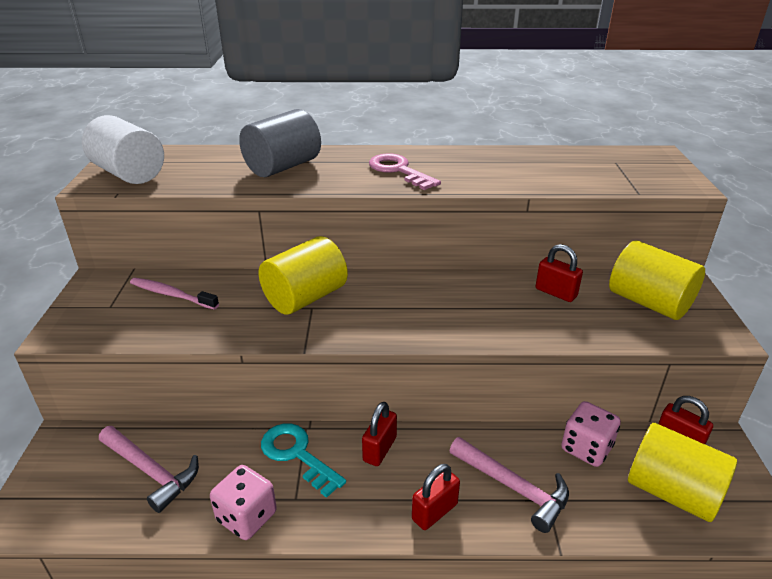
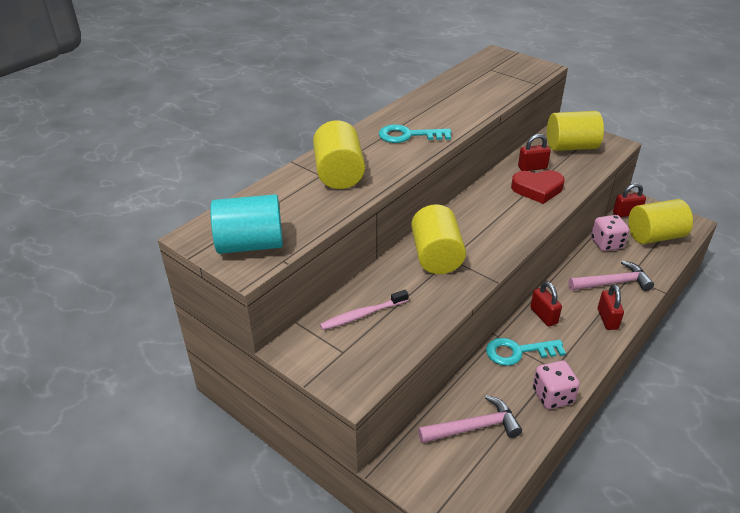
camera: 50 degrees left, 5 degrees up
white cylinder [82,115,164,184] -> turquoise cylinder [210,194,283,254]
grey cylinder [239,109,321,177] -> yellow cylinder [313,120,365,189]
pink key [369,153,441,190] -> turquoise key [379,124,451,143]
none -> red heart [511,170,565,204]

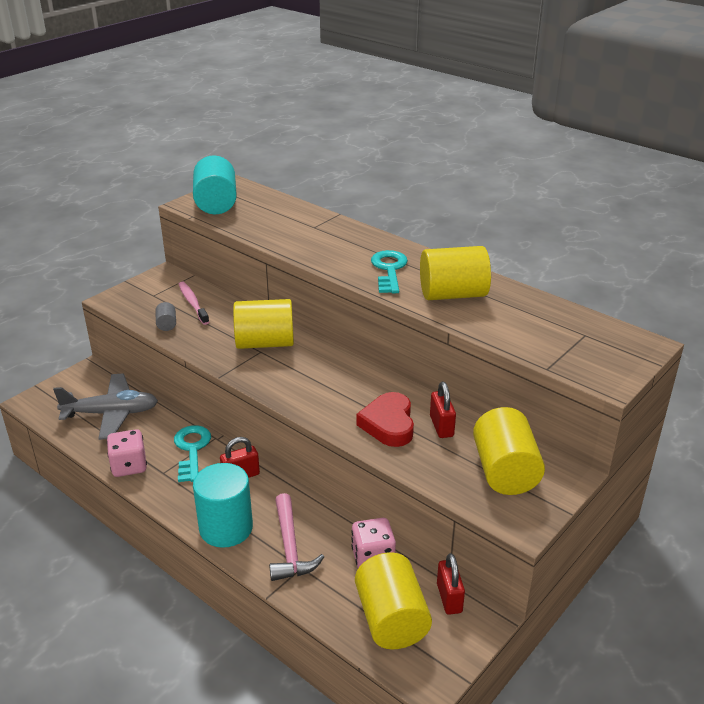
camera: 90 degrees right, 5 degrees down
yellow cylinder [313,120,365,189] -> yellow cylinder moved to [420,246,491,300]
pink hammer [418,395,522,443] -> grey plane [53,374,158,440]
red padlock [598,284,624,330] -> turquoise cylinder [193,463,253,548]
none -> grey cylinder [155,302,176,331]

